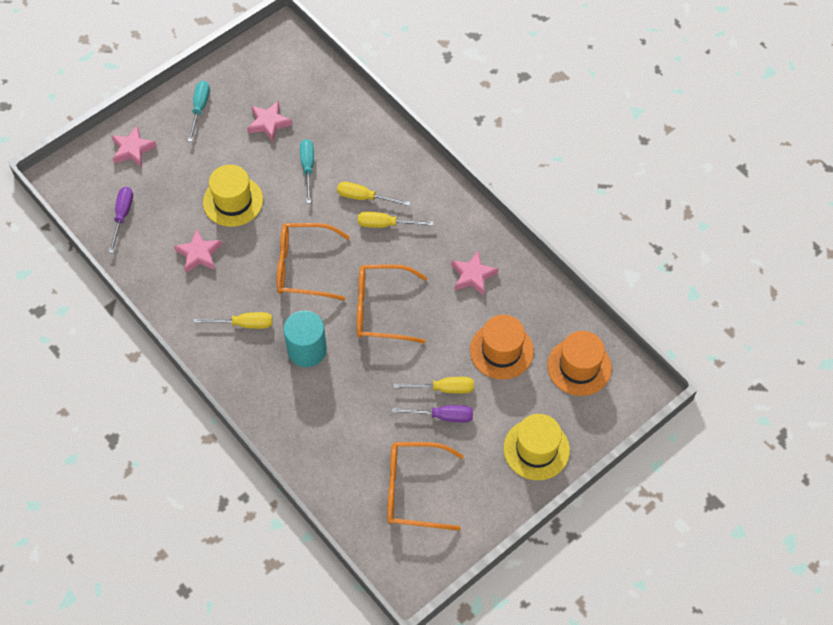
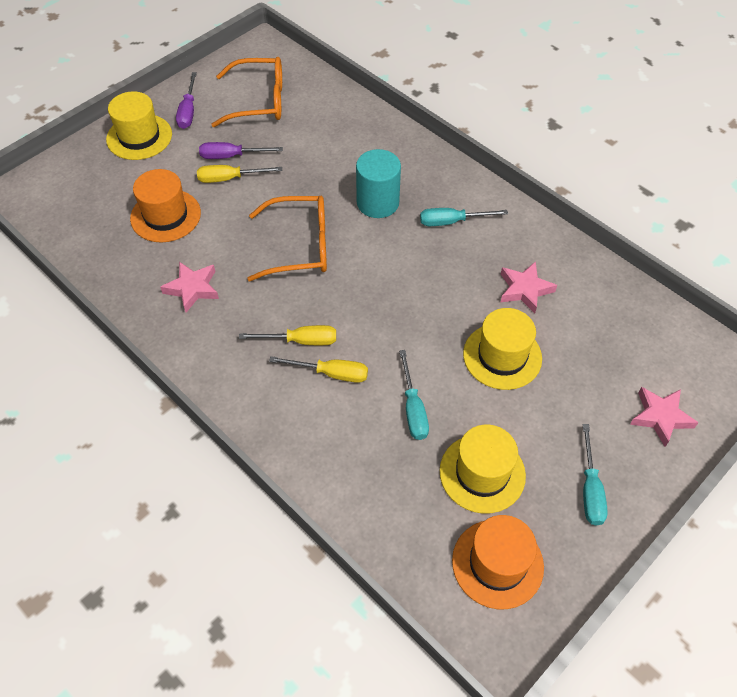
camera: 175 degrees right, 5 degrees down
purple screwdriver [109,187,133,253] -> purple screwdriver moved to [176,72,197,129]
yellow screwdriver [193,312,272,329] -> turquoise screwdriver [420,208,508,226]
pink star [247,101,292,142] -> yellow hat [440,425,526,514]
orange glasses [277,223,350,300] -> none
orange hat [547,331,612,396] -> orange hat moved to [452,515,544,609]

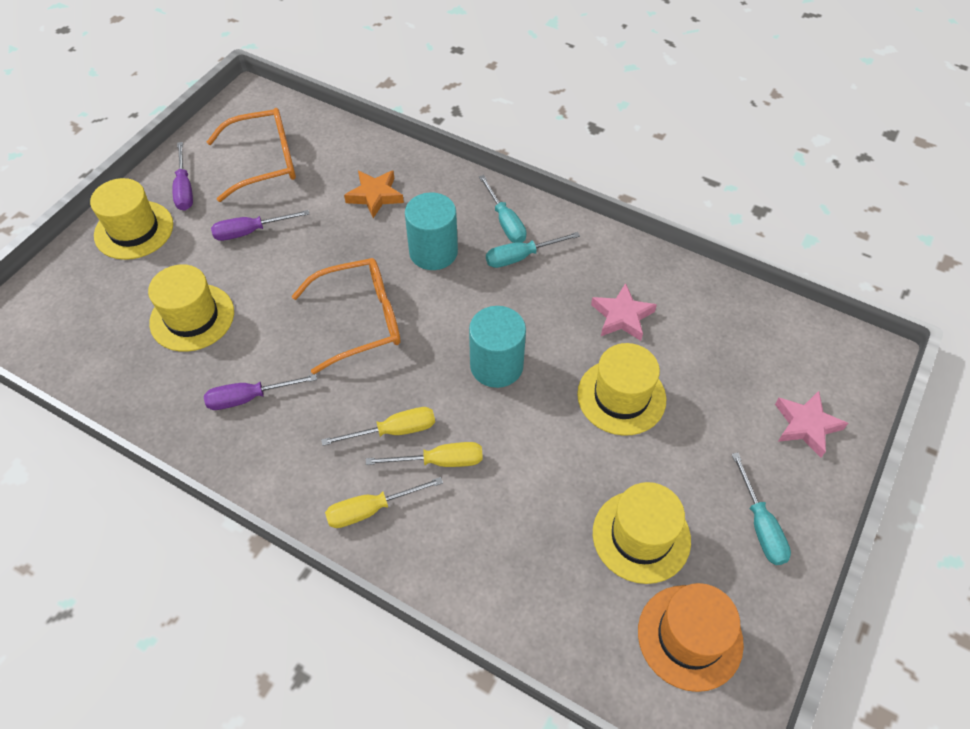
camera: 15 degrees left, 0 degrees up
orange hat [130,169,201,242] -> yellow hat [148,264,234,352]
pink star [160,262,219,312] -> purple screwdriver [204,374,317,410]
yellow screwdriver [197,165,282,183] -> yellow screwdriver moved to [325,477,443,528]
turquoise screwdriver [399,350,429,440] -> turquoise screwdriver moved to [479,175,526,243]
none -> orange star [344,170,404,218]
none -> turquoise cylinder [469,306,526,388]

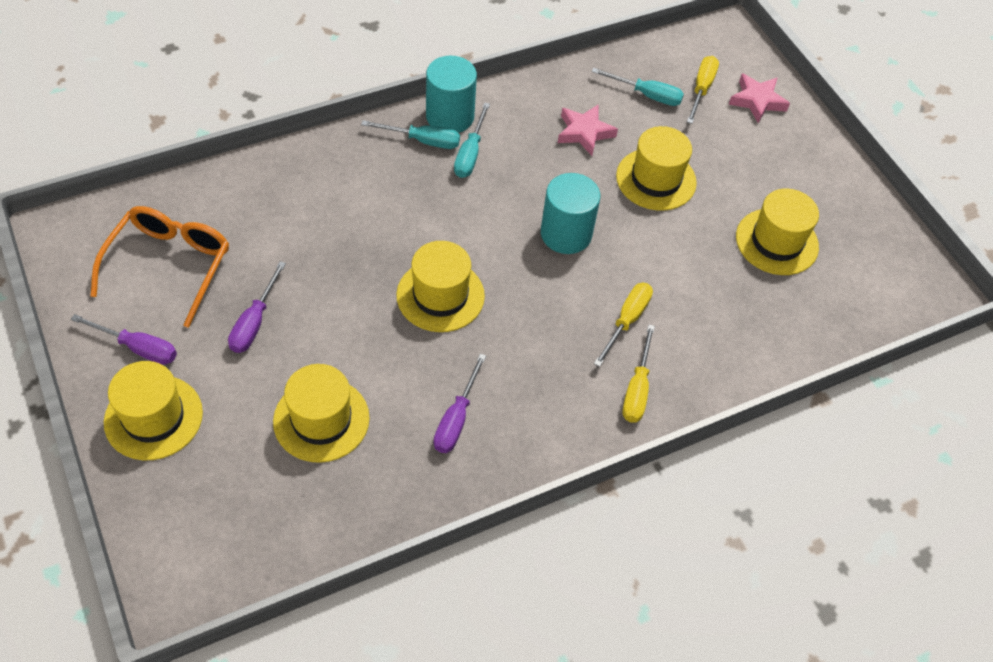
camera: 60 degrees left, 0 degrees up
orange glasses [292,258,400,374] -> yellow hat [396,241,485,332]
yellow screwdriver [321,407,435,446] -> yellow screwdriver moved to [687,56,719,124]
orange star [344,170,404,218] -> none
turquoise cylinder [405,192,458,270] -> turquoise cylinder moved to [426,56,477,133]
orange hat [638,583,744,692] -> none
turquoise screwdriver [732,453,791,565] -> turquoise screwdriver moved to [591,68,684,106]

